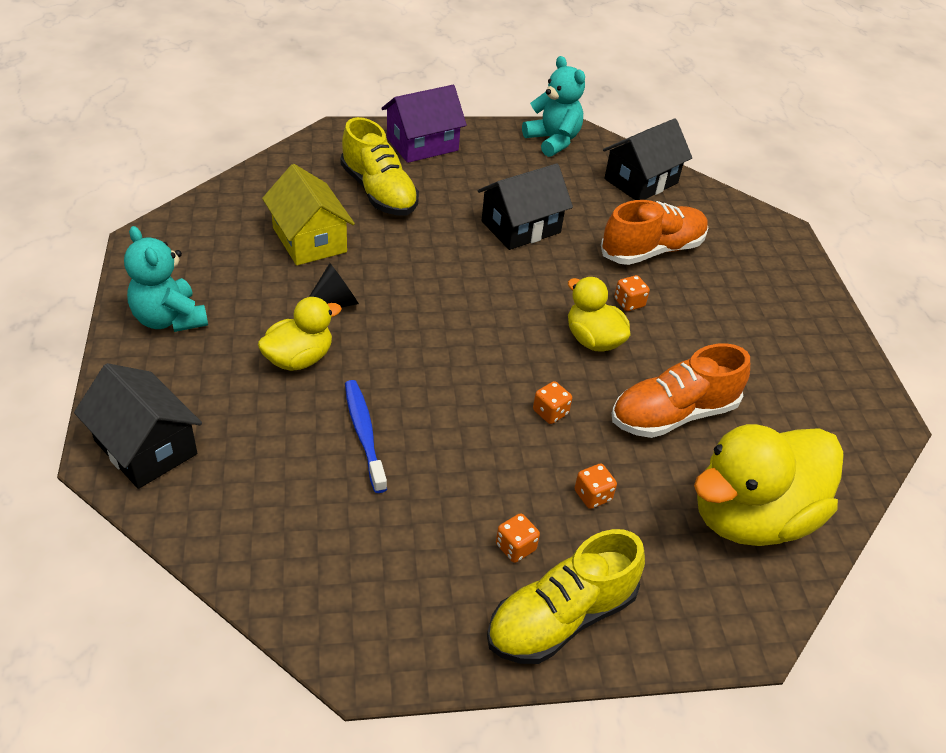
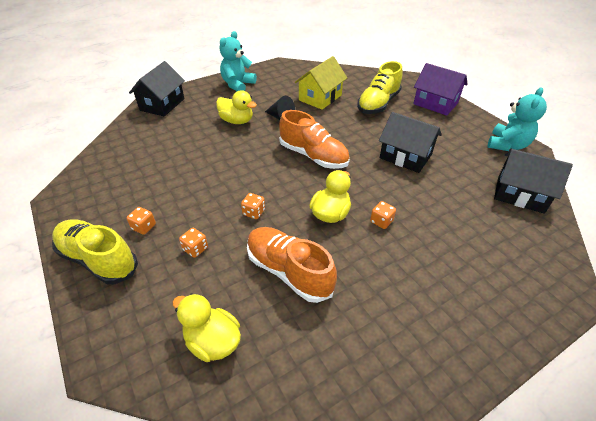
camera: 70 degrees right, 0 degrees up
blue toothbrush [345,380,387,493] -> none
orange shoe [601,200,708,265] -> orange shoe moved to [279,110,350,169]
yellow duck [694,424,844,546] -> yellow duck [173,293,241,362], size x0.55

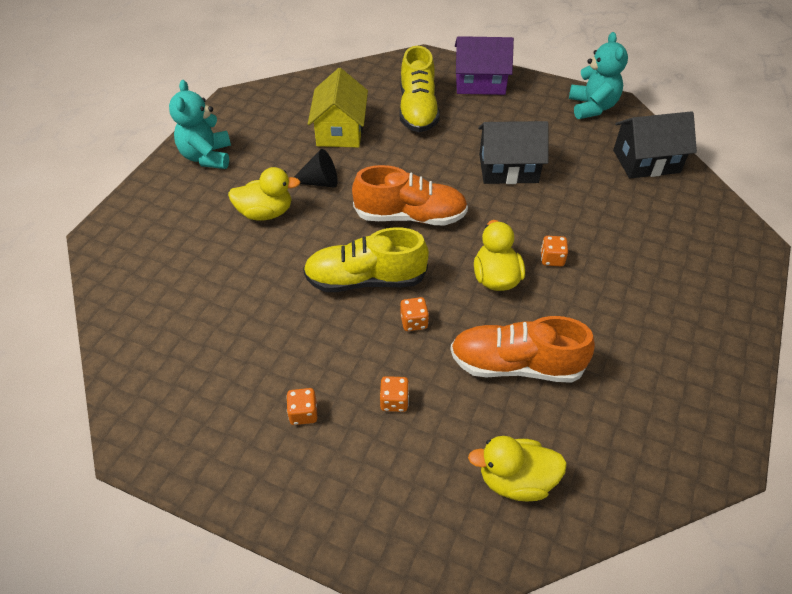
camera: 35 degrees left, 5 degrees up
yellow shoe [52,219,138,284] -> yellow shoe moved to [303,227,429,292]
black house [129,61,185,116] -> none

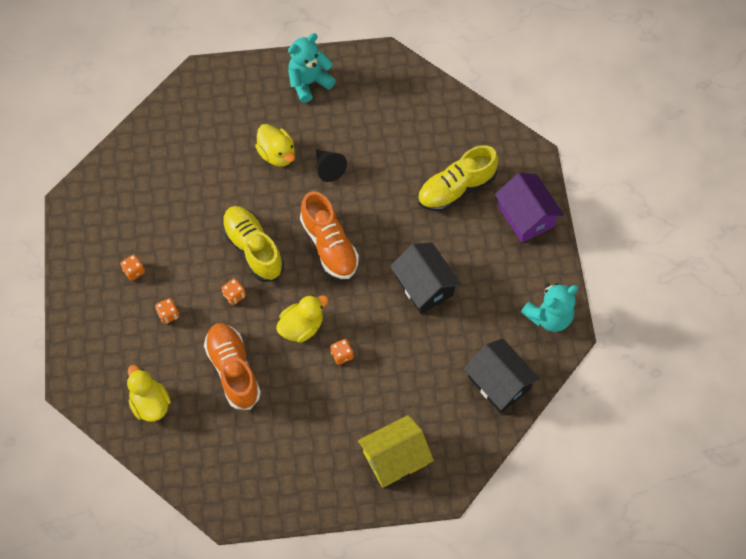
camera: 60 degrees right, 15 degrees up
yellow house [308,68,368,148] -> yellow house moved to [358,415,434,488]

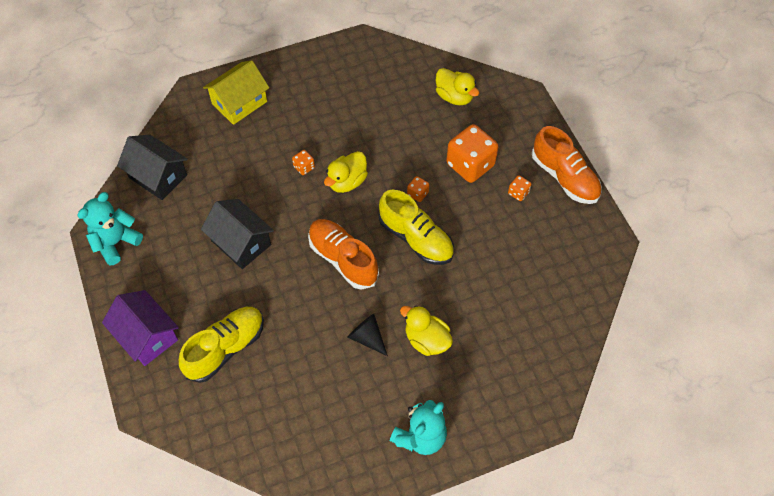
camera: 165 degrees right, 5 degrees down
orange dice [155,298,179,324] -> orange dice [446,124,498,183], size x2.26
orange shoe [204,323,261,410] -> orange shoe moved to [532,126,602,204]

